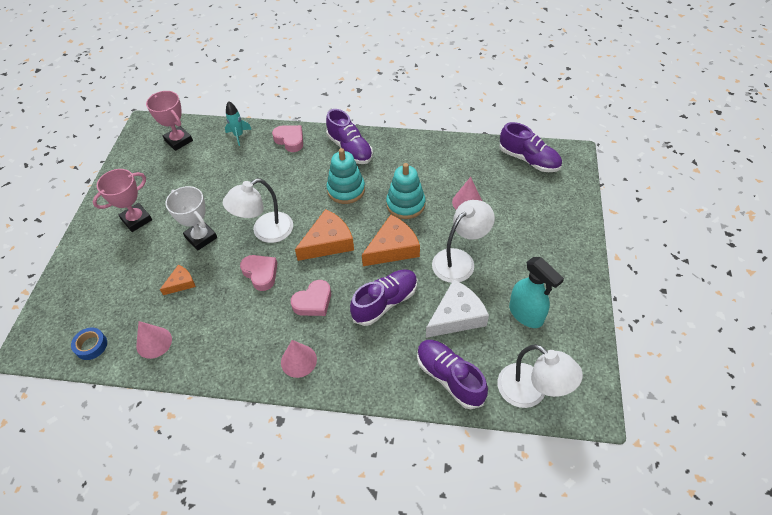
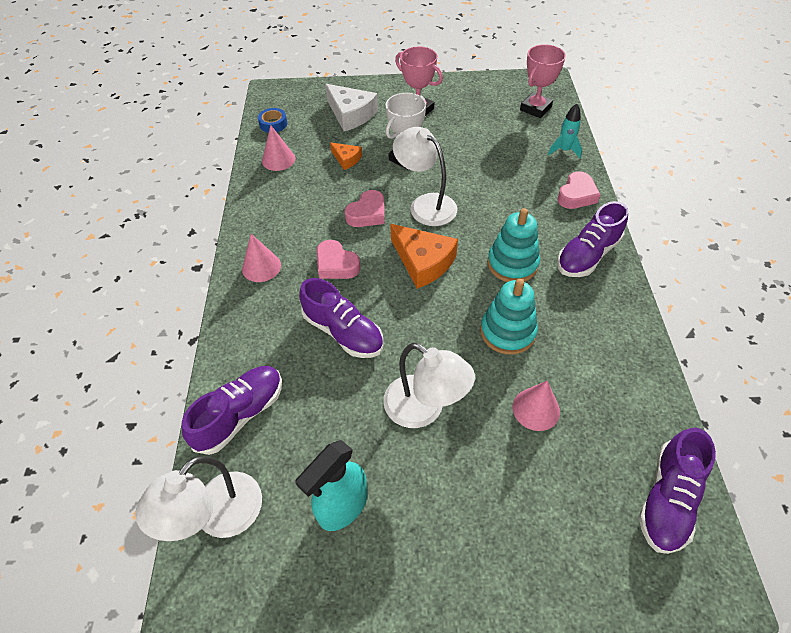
camera: 80 degrees right, 0 degrees up
orange cheese [362,215,420,266] -> none
white cheese [426,280,489,338] -> white cheese moved to [325,84,378,131]

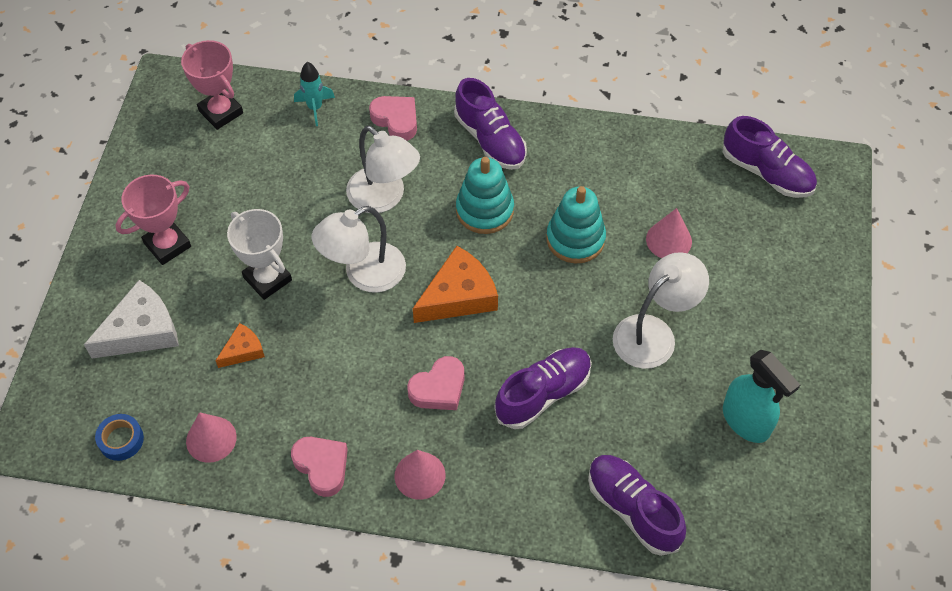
camera: 80 degrees left, 5 degrees up
white lamp [135,456,262,541] -> white lamp moved to [346,125,420,213]
pink heart [345,190,384,227] -> pink heart moved to [291,437,348,497]

